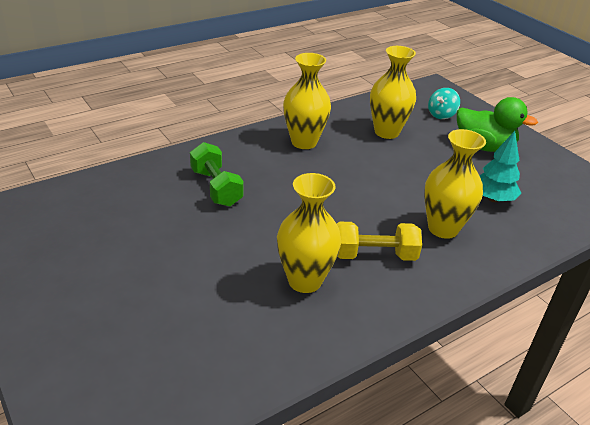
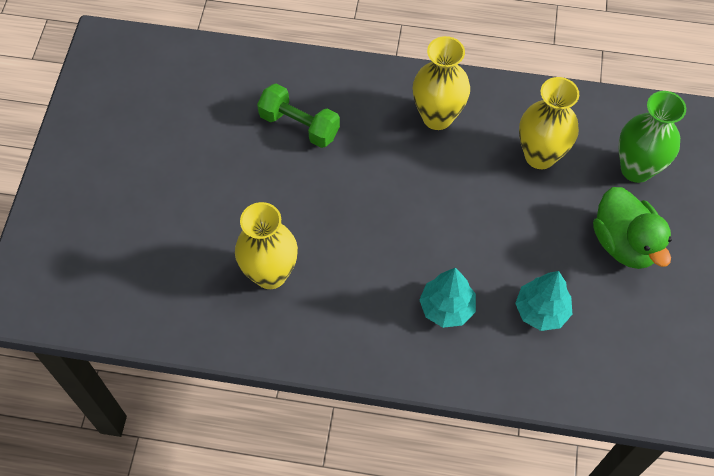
camera: 45 degrees right, 25 degrees up
green dumbbell [190,142,244,207] -> green dumbbell turned 75 degrees counterclockwise [257,83,340,148]
yellow dumbbell [337,222,422,261] -> none
yellow vase [424,129,486,239] -> turquoise tree [419,268,476,328]
turquoise spinning top [428,88,460,119] -> green vase [618,91,686,183]

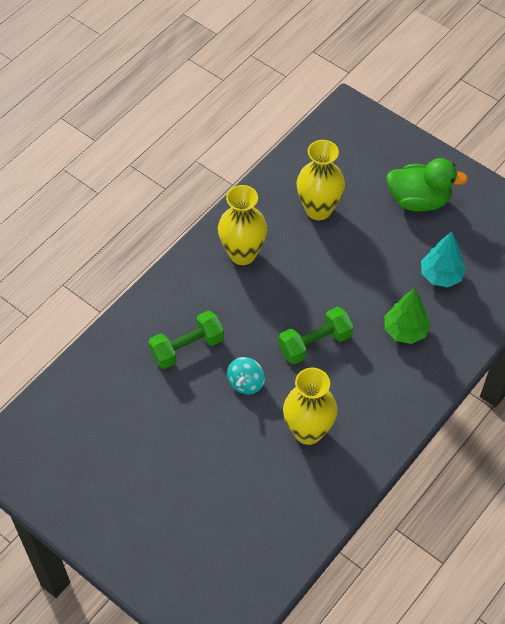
camera: 60 degrees left, 5 degrees down
turquoise tree [419,268,476,328] -> green tree [385,288,431,344]
green vase [618,91,686,183] -> none
none -> turquoise spinning top [227,357,265,394]
none -> green dumbbell [278,307,354,364]

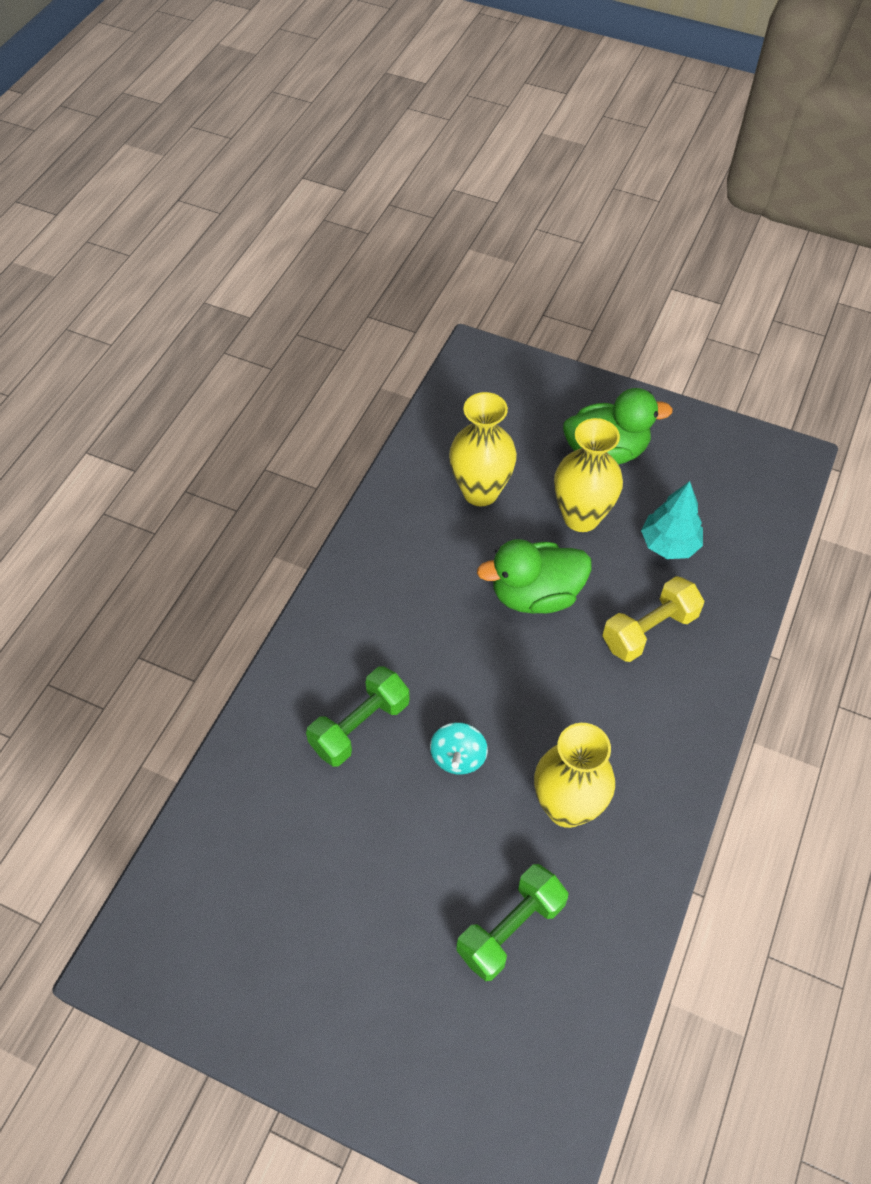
camera: 15 degrees left, 0 degrees up
yellow vase [218,185,267,265] -> yellow vase moved to [554,418,623,532]
green dumbbell [278,307,354,364] -> green dumbbell moved to [456,864,568,981]
green tree [385,288,431,344] -> yellow dumbbell [602,576,705,662]
none -> green duck [477,539,592,613]

